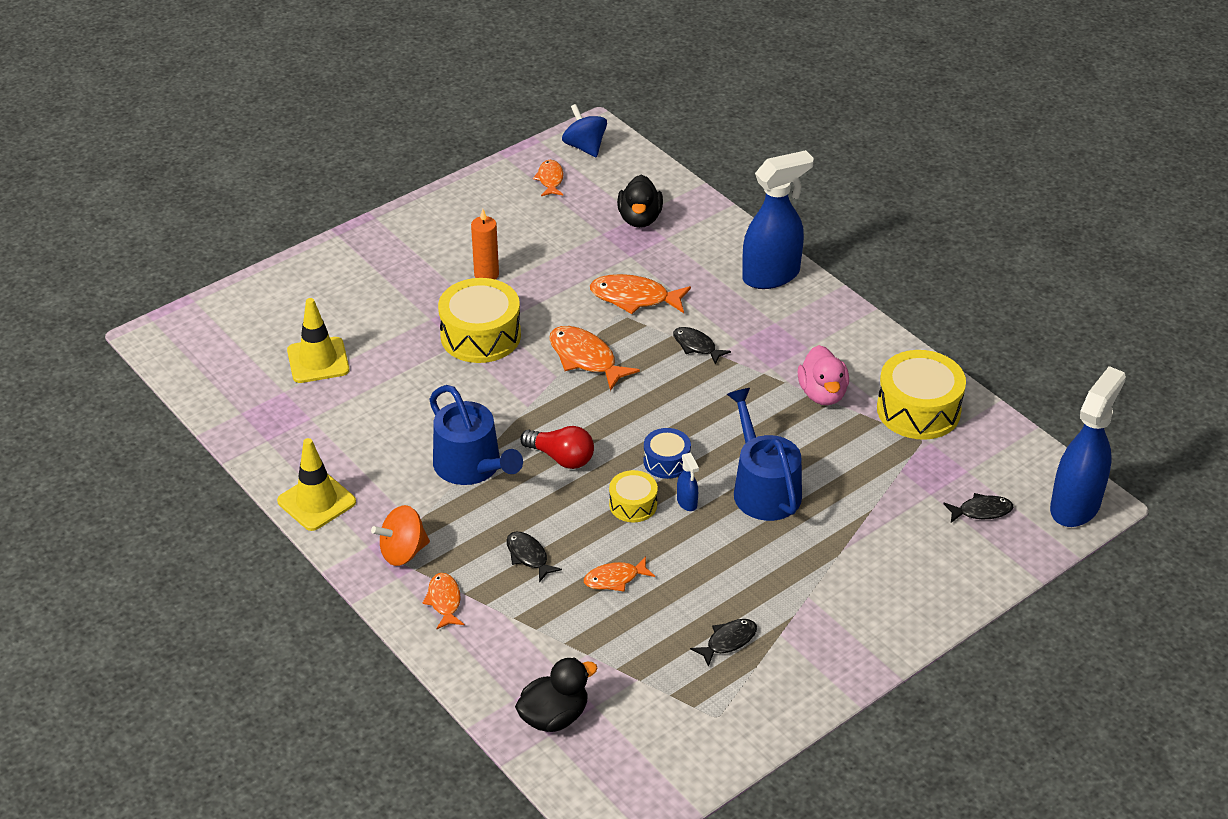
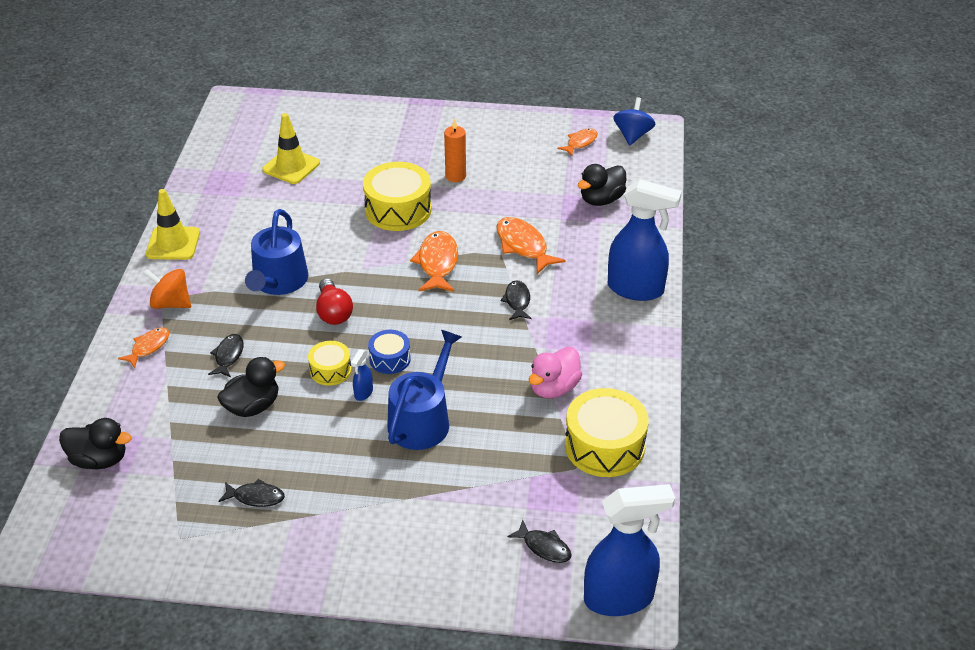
camera: 45 degrees right, 0 degrees up
orange fish [584,556,655,592] -> black duck [217,357,285,417]

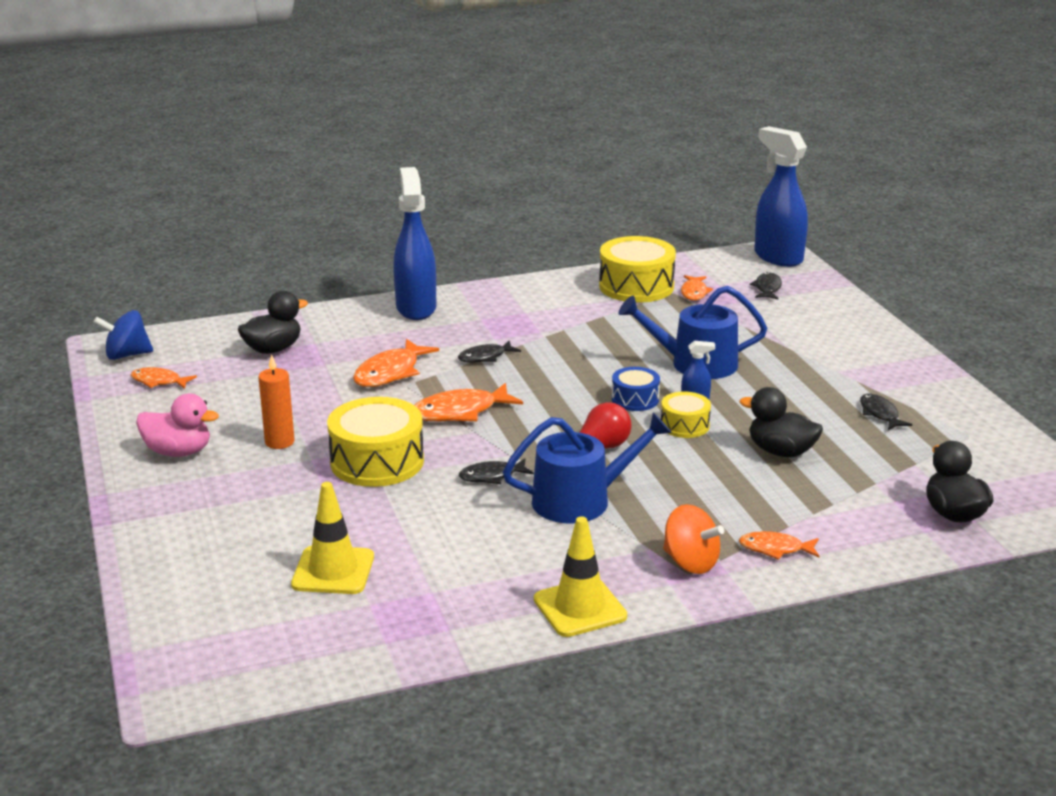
camera: 115 degrees left, 15 degrees down
orange spinning top [143,269,191,309] -> orange spinning top turned 45 degrees counterclockwise [663,504,724,574]
black fish [208,334,244,377] -> black fish moved to [459,459,534,484]
pink duck [529,347,582,398] -> pink duck moved to [136,394,219,457]
black duck [578,164,626,206] -> black duck turned 60 degrees counterclockwise [238,291,308,354]
none -> orange fish [681,275,713,301]

